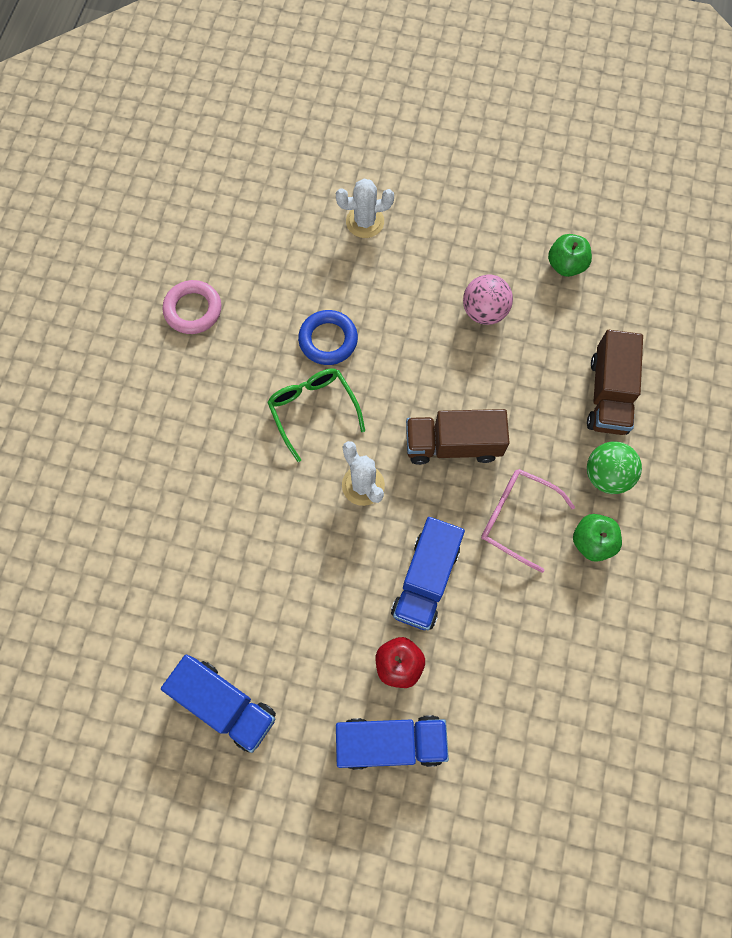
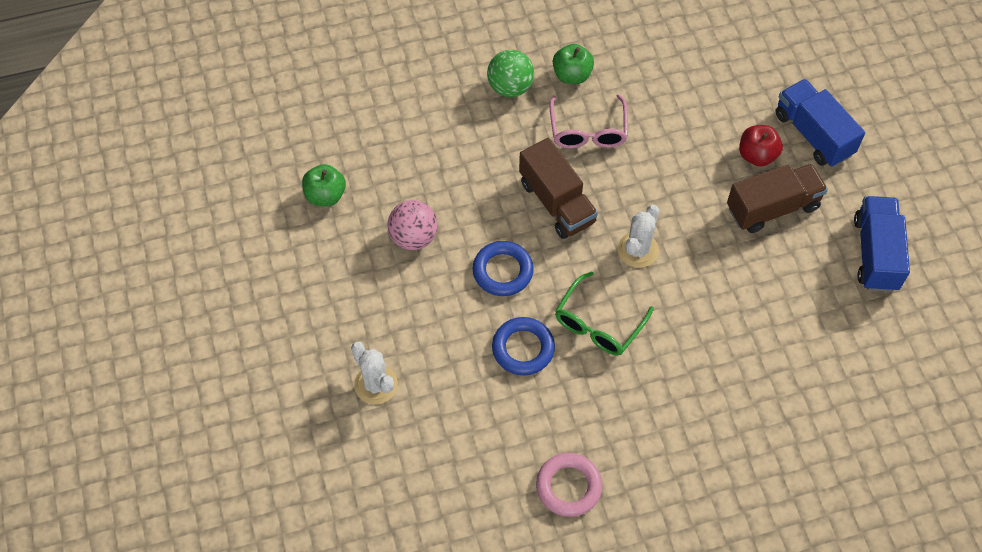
camera: 120 degrees left, 10 degrees down
blue truck [391,517,465,630] -> none
brown truck [587,330,643,435] -> brown truck moved to [727,164,828,233]
none -> blue ring [472,241,534,296]

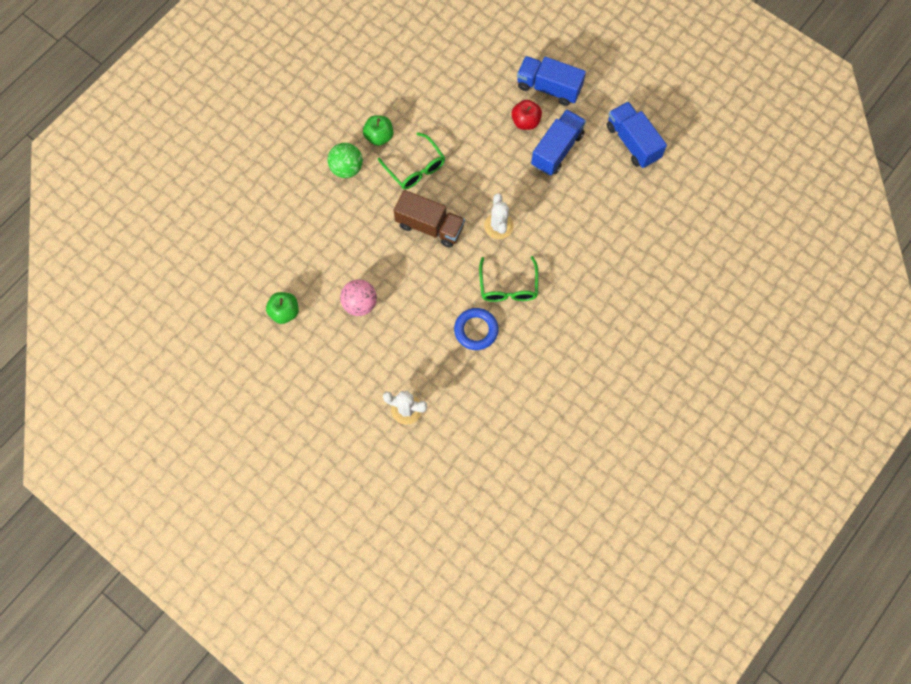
camera: 35 degrees left, 10 degrees up
blue ring [472,241,534,296] -> none
pink ring [536,453,602,517] -> none
pink glasses [549,94,628,149] -> green glasses [378,132,445,189]
brown truck [727,164,828,233] -> blue truck [531,109,586,176]

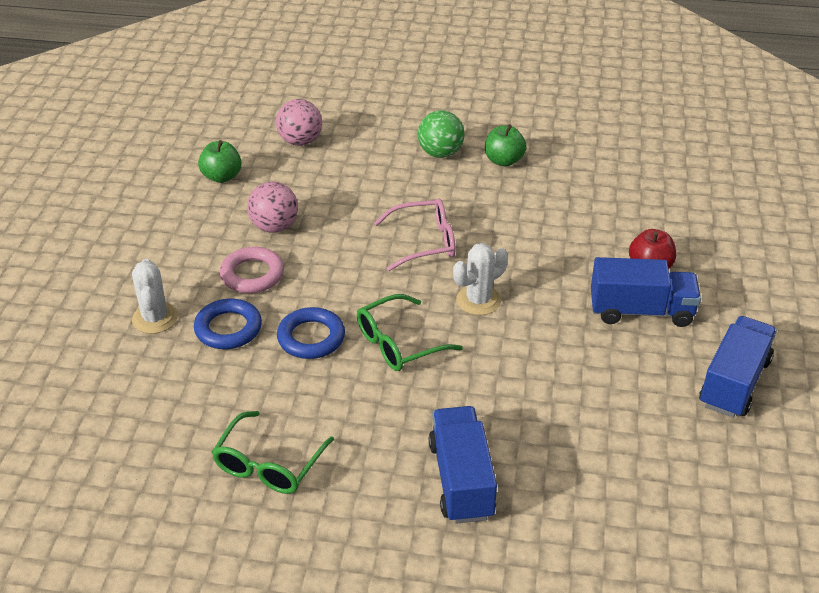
camera: 60 degrees right, 30 degrees down
green glasses [378,132,445,189] -> green glasses moved to [212,411,334,494]
brown truck [394,190,465,248] -> pink glasses [374,198,455,271]
blue truck [517,56,586,106] -> blue truck moved to [429,406,497,524]
none -> blue ring [194,298,262,349]
none -> pink ring [220,247,284,293]
none -> pink ball [276,99,322,146]

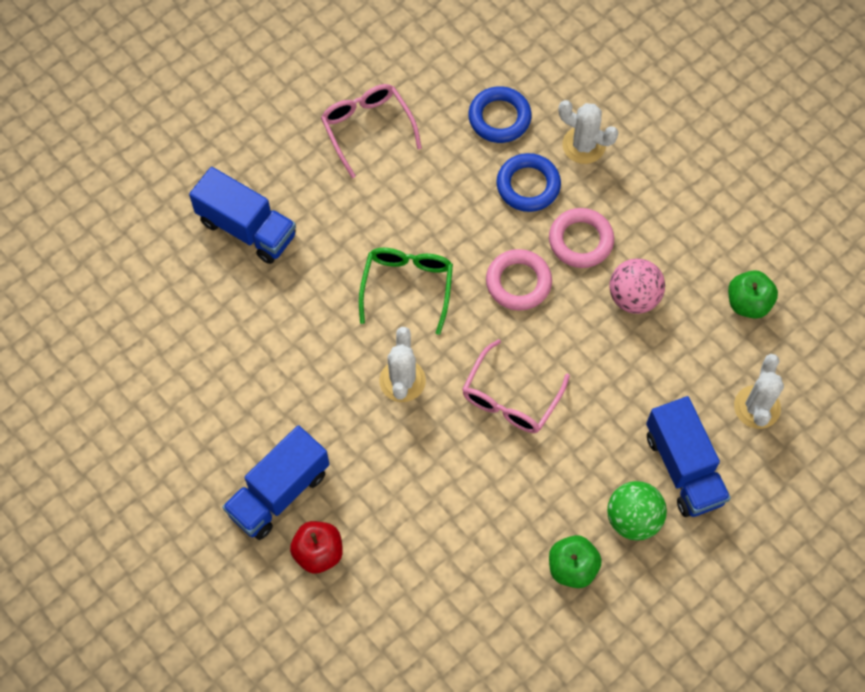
camera: 130 degrees right, 25 degrees up
green glasses [212,411,334,494] -> pink glasses [321,84,422,178]
pink ball [276,99,322,146] -> white cactus [734,354,784,429]
blue ring [277,307,345,359] -> blue ring moved to [468,86,532,143]
blue truck [699,316,777,418] -> blue truck moved to [646,396,731,517]
none -> pink ring [486,249,552,311]

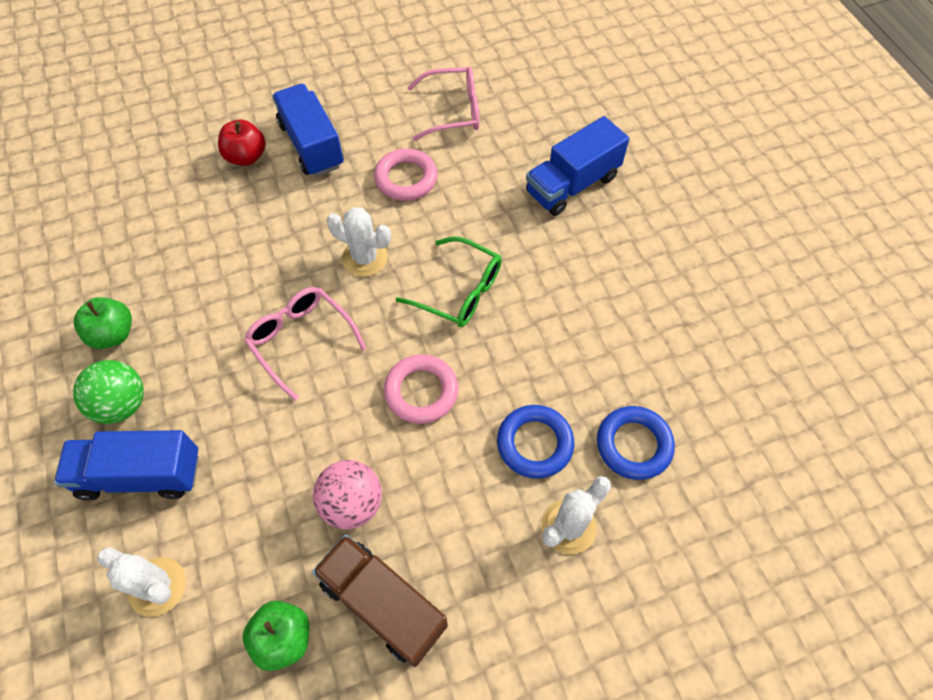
camera: 110 degrees right, 5 degrees down
pink glasses [321,84,422,178] -> pink glasses moved to [407,67,479,141]
pink ring [549,208,614,268] -> pink ring moved to [374,148,438,201]
none -> brown truck [312,534,448,667]

